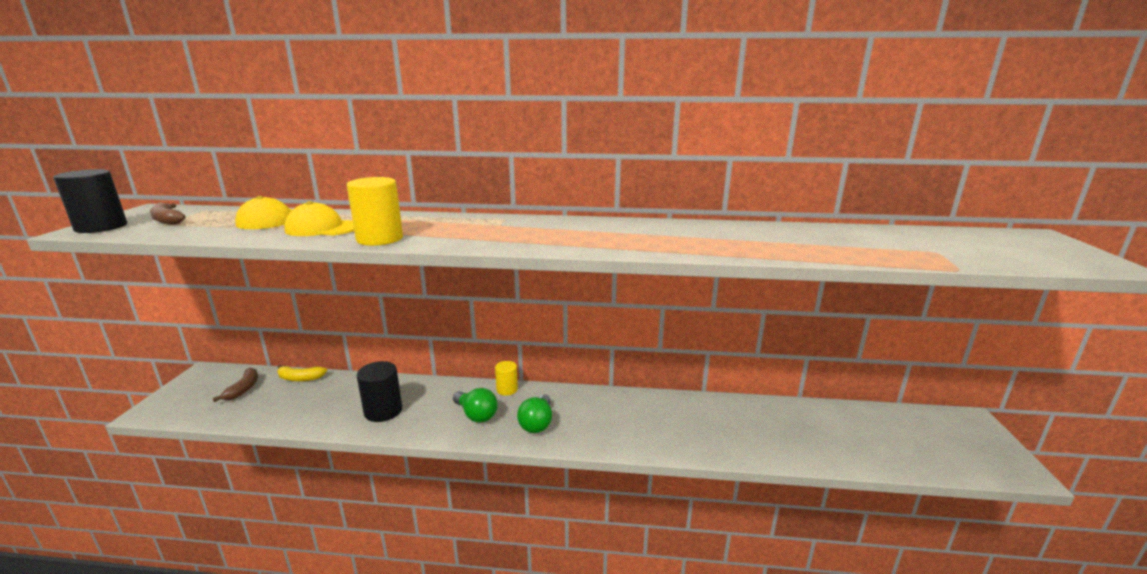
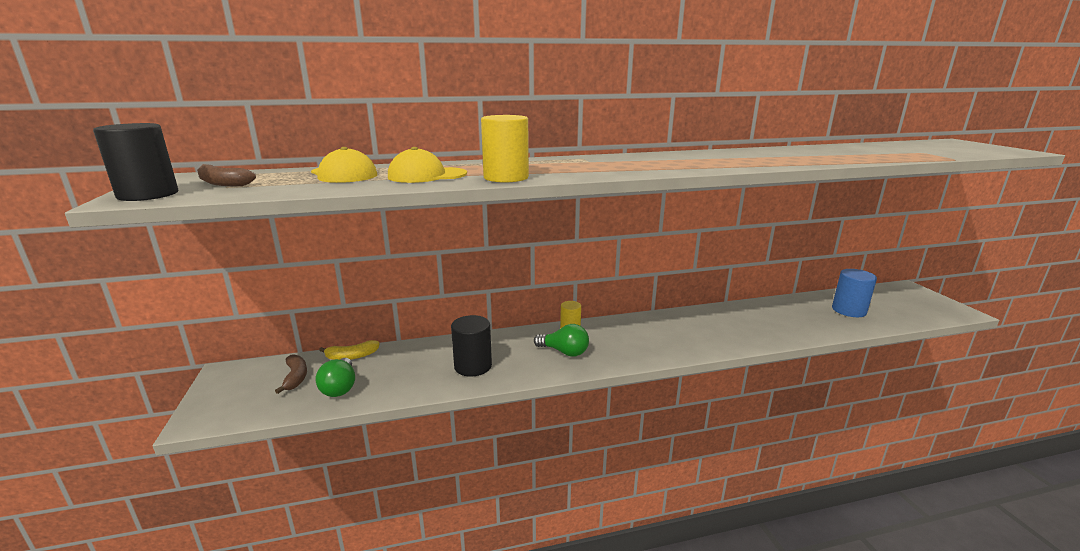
camera: 20 degrees left, 0 degrees up
green light bulb [517,394,552,433] -> green light bulb moved to [316,358,355,397]
none -> blue cylinder [832,269,877,317]

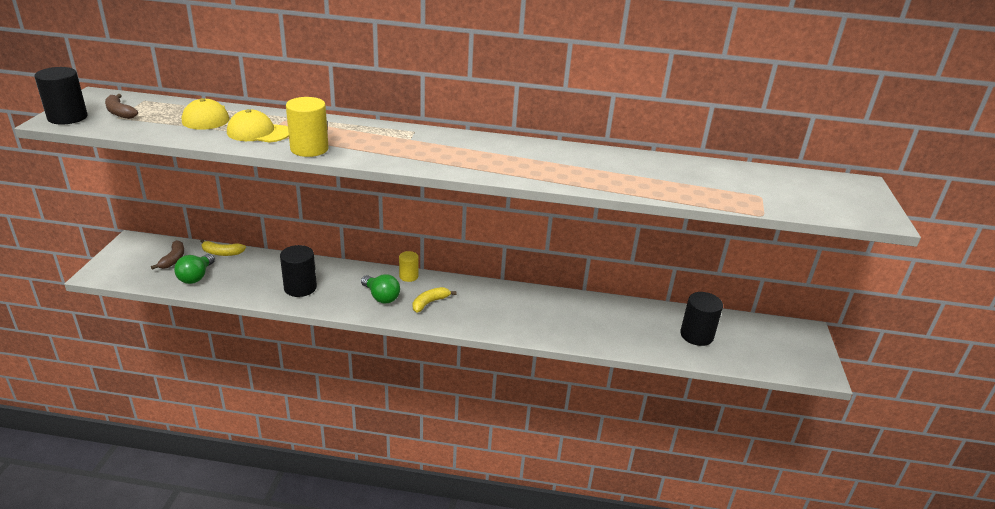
camera: 20 degrees right, 10 degrees up
blue cylinder [832,269,877,317] -> black cylinder [680,292,723,346]
none -> yellow banana [413,287,457,312]

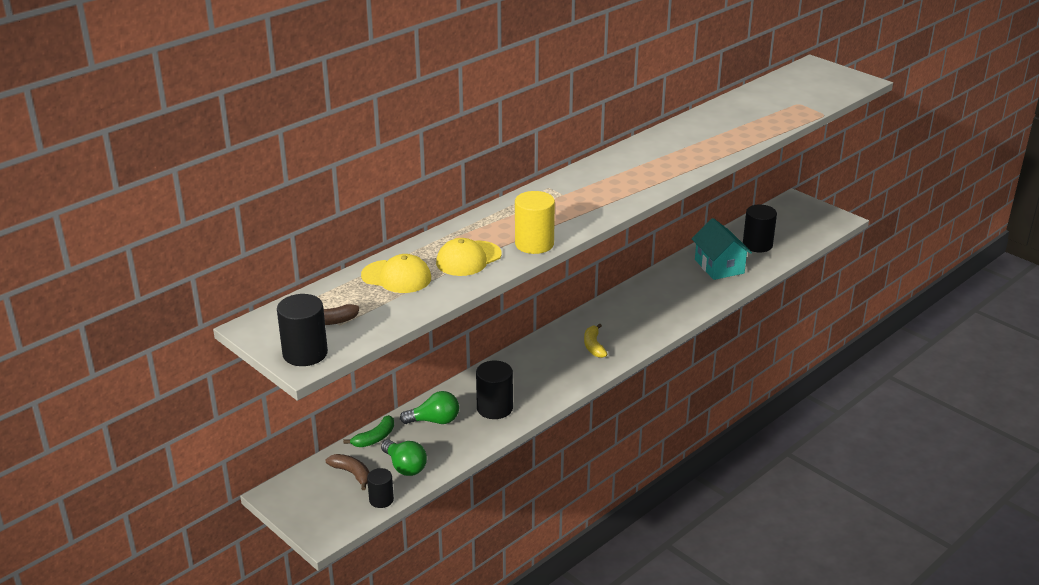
camera: 50 degrees left, 0 degrees up
yellow banana [200,239,246,256] -> green banana [343,415,394,447]
green light bulb [361,274,400,304] -> green light bulb moved to [400,391,459,424]
yellow cylinder [399,251,418,282] -> none
none -> black cylinder [367,468,394,508]
none -> turquoise house [692,218,752,280]

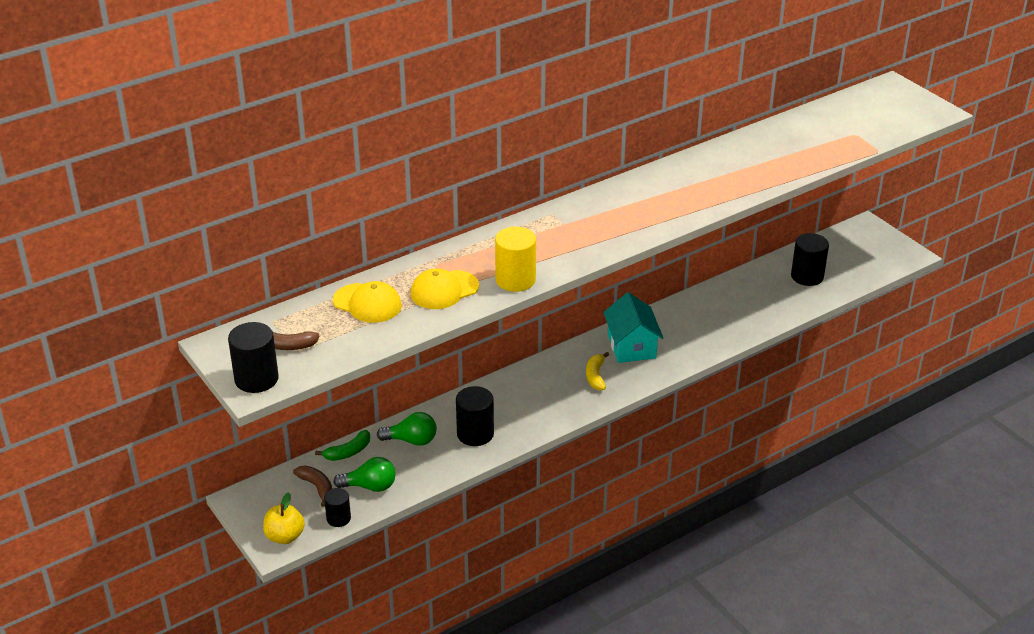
camera: 10 degrees right, 5 degrees up
green light bulb [381,440,427,476] -> green light bulb turned 60 degrees counterclockwise [333,457,396,492]
turquoise house [692,218,752,280] -> turquoise house moved to [603,292,663,363]
none -> yellow apple [263,492,305,544]

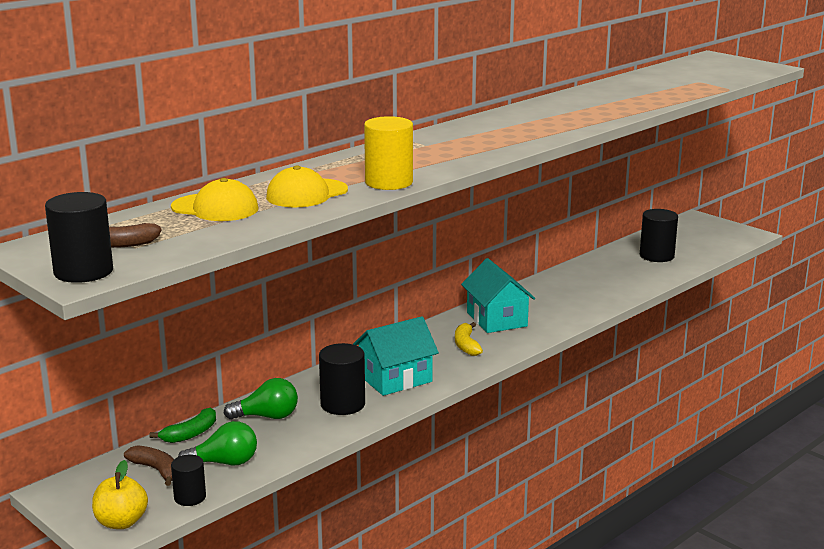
camera: 10 degrees left, 15 degrees down
none -> turquoise house [353,316,439,396]

